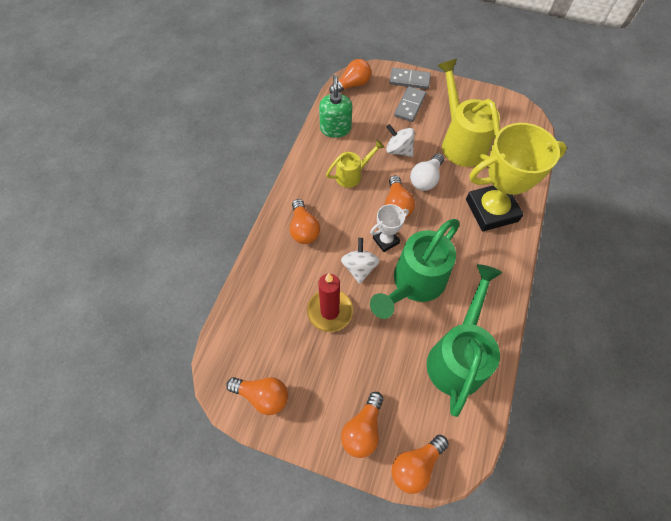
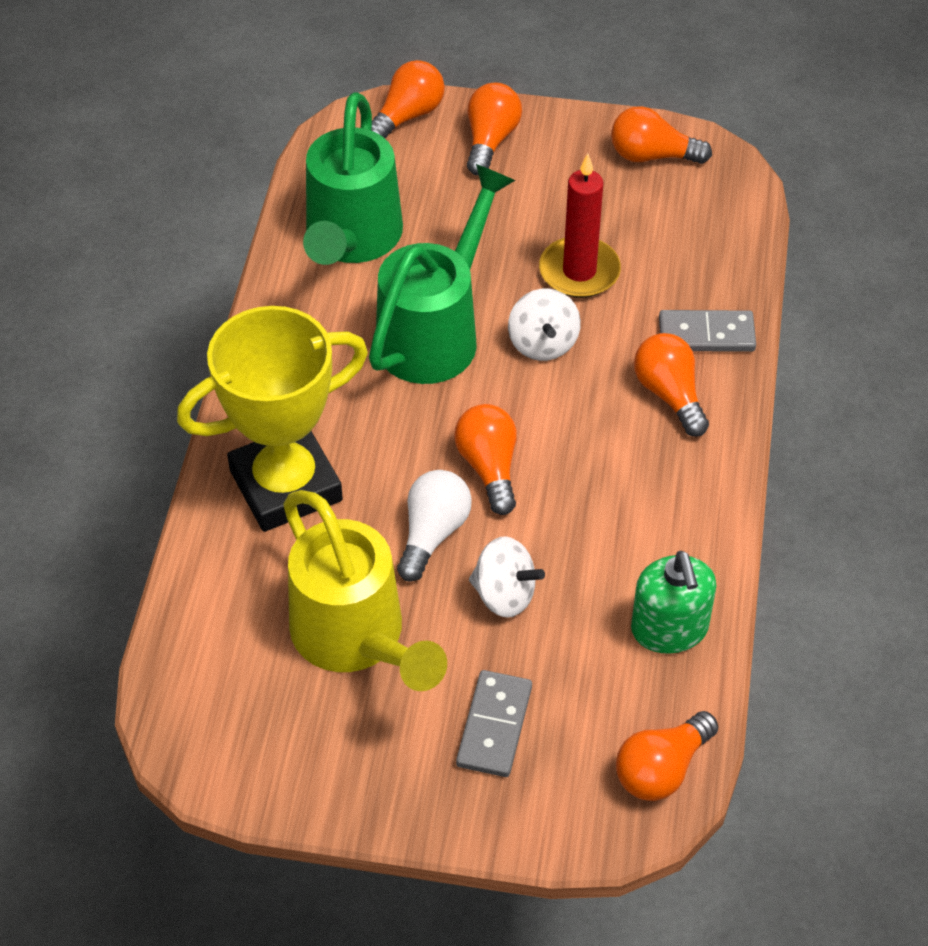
camera: 170 degrees right, 10 degrees down
yellow watering can [326,140,385,188] -> none
white trophy [370,204,409,252] -> none
grey domino [389,68,431,89] -> grey domino moved to [659,310,756,352]

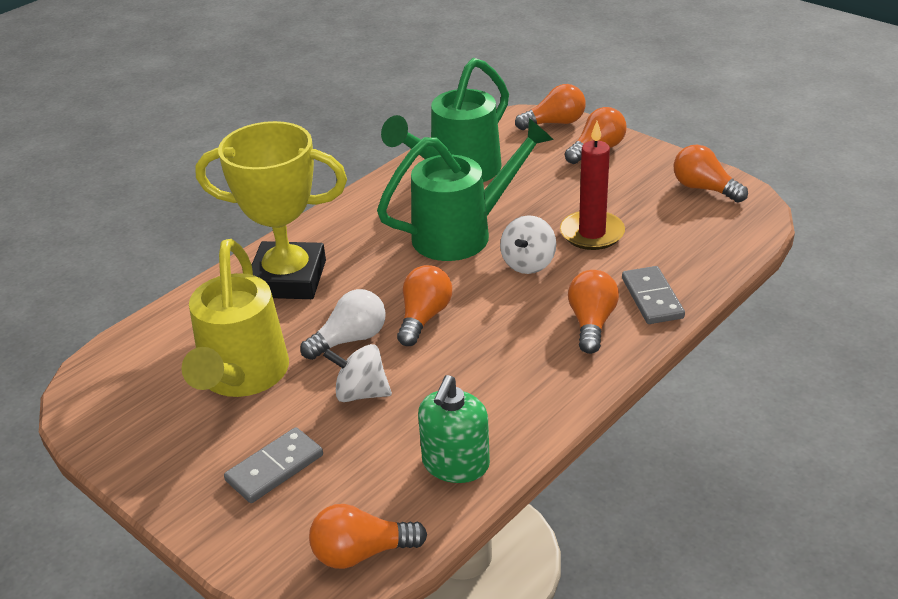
camera: 35 degrees right, 15 degrees down
white spinning top [469,536,545,618] -> white spinning top turned 135 degrees clockwise [323,344,392,402]
grey domino [659,310,756,352] -> grey domino turned 45 degrees clockwise [622,266,685,324]

